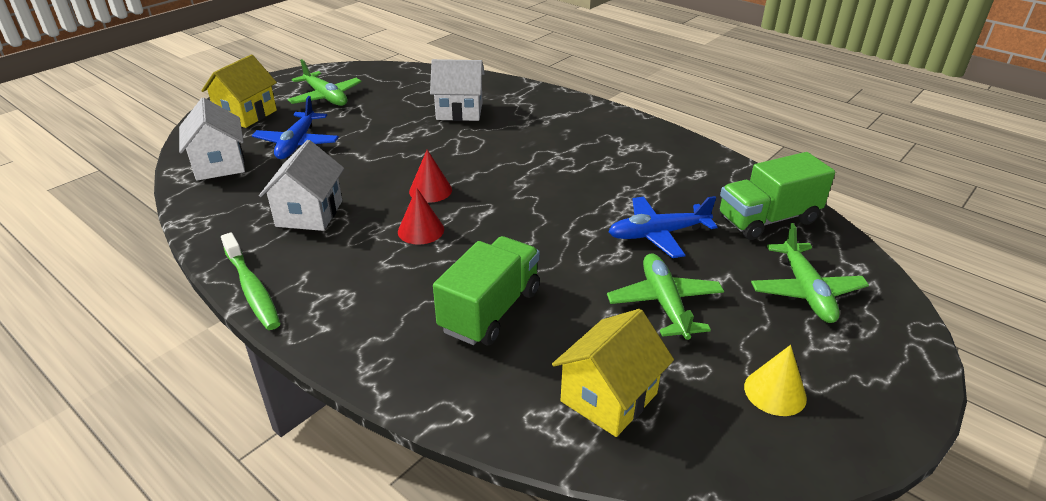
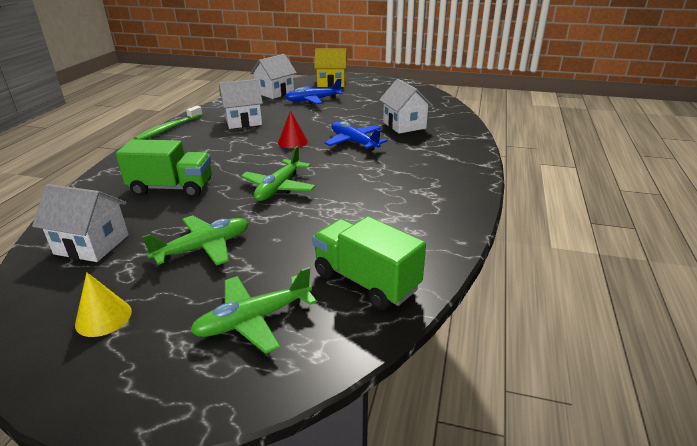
camera: 65 degrees right, 5 degrees down
green plane [288,59,362,106] -> green plane moved to [241,146,316,201]
red cone [398,187,444,245] -> none
yellow house [552,309,674,437] -> white house [32,184,128,262]
blue plane [608,196,718,258] -> blue plane moved to [324,121,388,151]

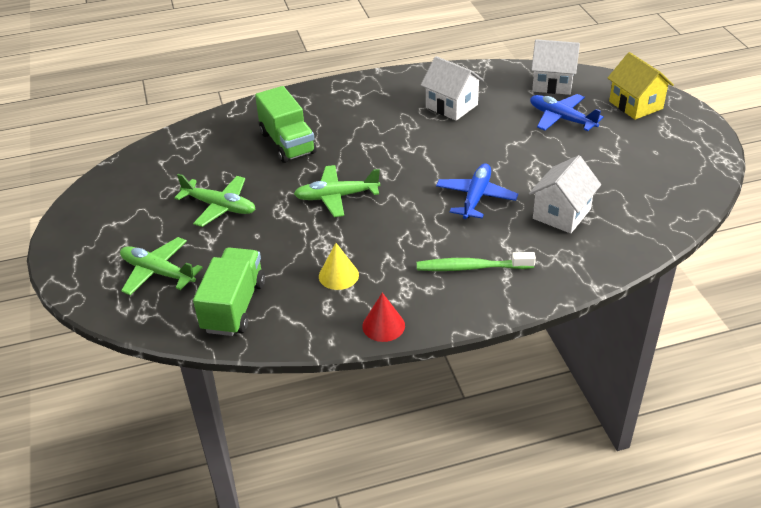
camera: 60 degrees right, 10 degrees up
white house [32,184,128,262] -> none
yellow cone [75,272,132,337] -> yellow cone moved to [319,243,359,290]
green toothbrush [134,106,203,140] -> green toothbrush moved to [417,252,536,271]
red cone [278,110,308,148] -> red cone moved to [362,293,405,342]

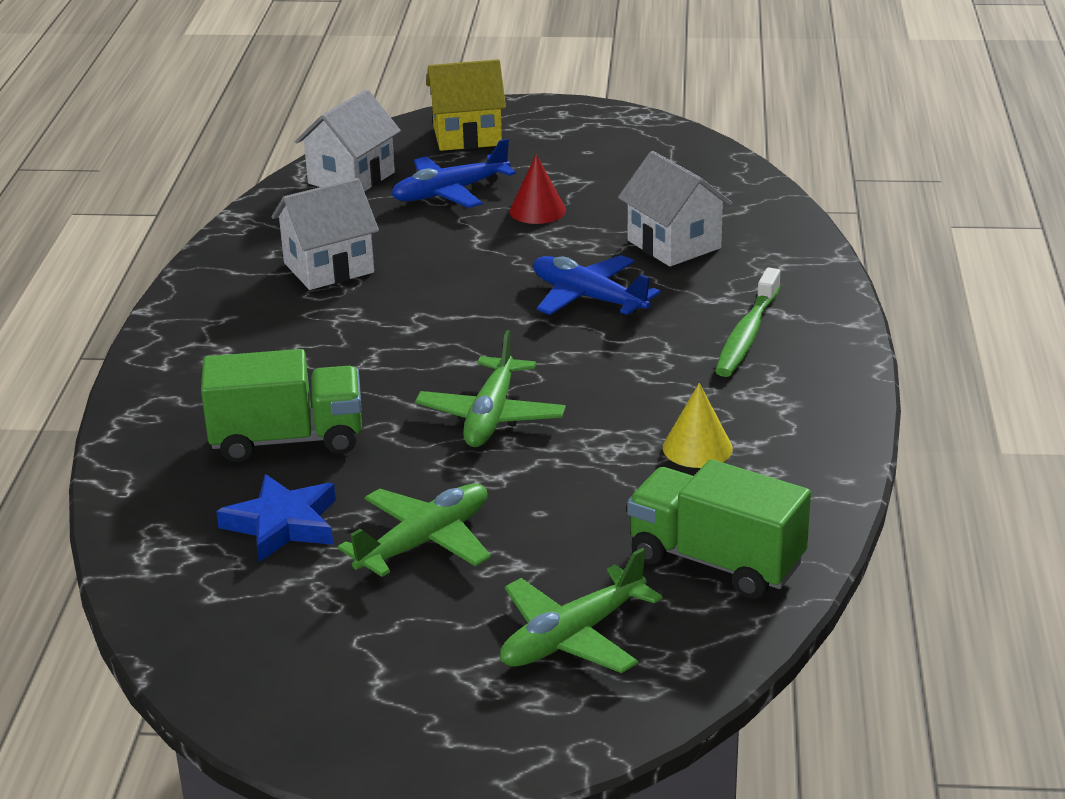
camera: 70 degrees left, 10 degrees down
red cone [362,293,405,342] -> red cone moved to [509,154,566,224]
none -> blue star [216,474,336,562]

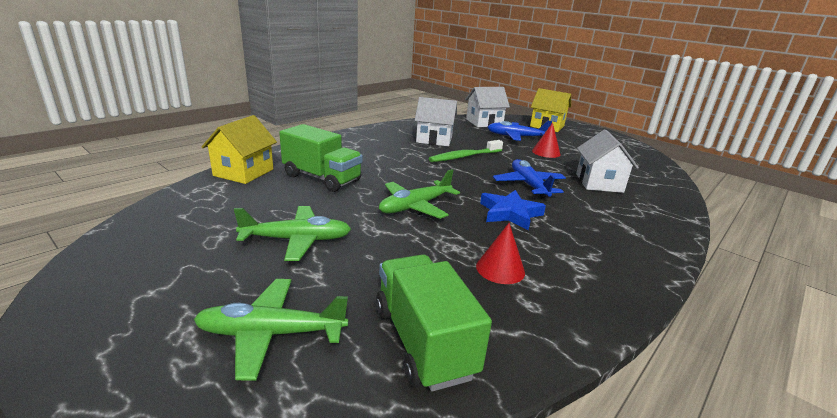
camera: 35 degrees right, 5 degrees down
blue star [216,474,336,562] -> blue star moved to [480,190,546,230]
yellow cone [663,383,733,468] -> red cone [476,223,525,284]
green toothbrush [715,268,780,377] -> green toothbrush moved to [429,140,503,162]
none -> yellow house [201,115,277,184]

